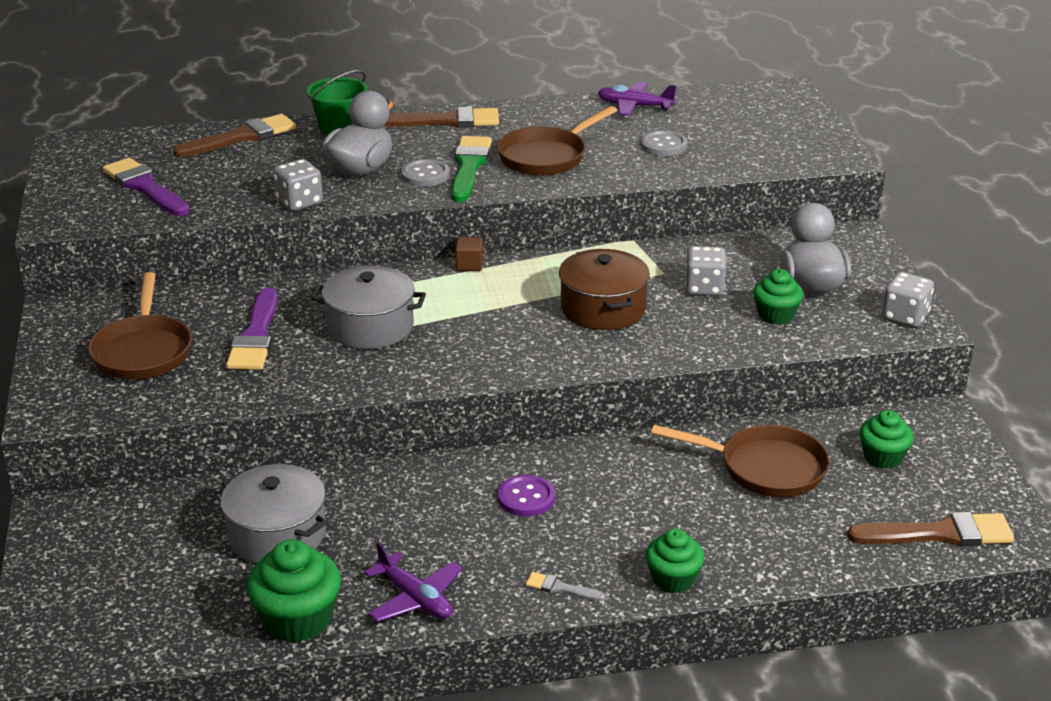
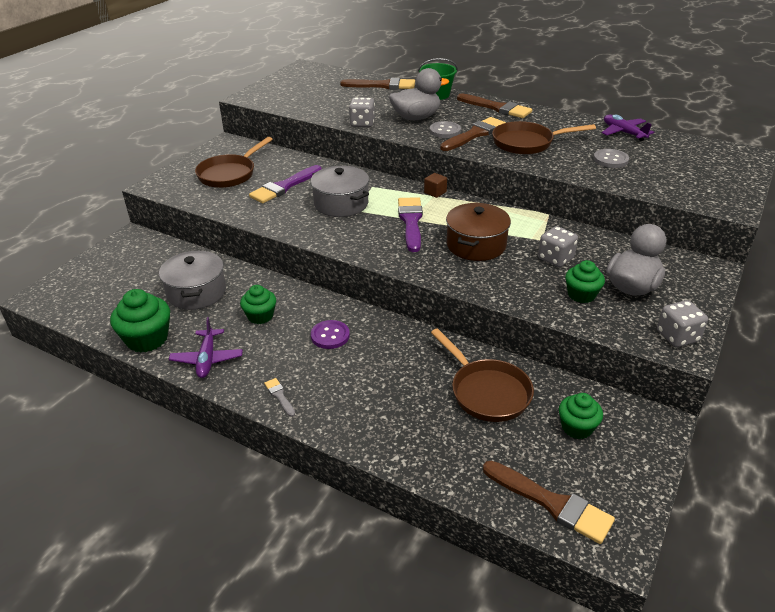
camera: 40 degrees right, 5 degrees up
purple brush [103,158,190,216] -> purple brush moved to [398,197,423,252]
green brush [451,136,492,202] -> brown brush [440,117,506,151]
green cupcake [646,529,705,593] -> green cupcake moved to [240,285,276,324]

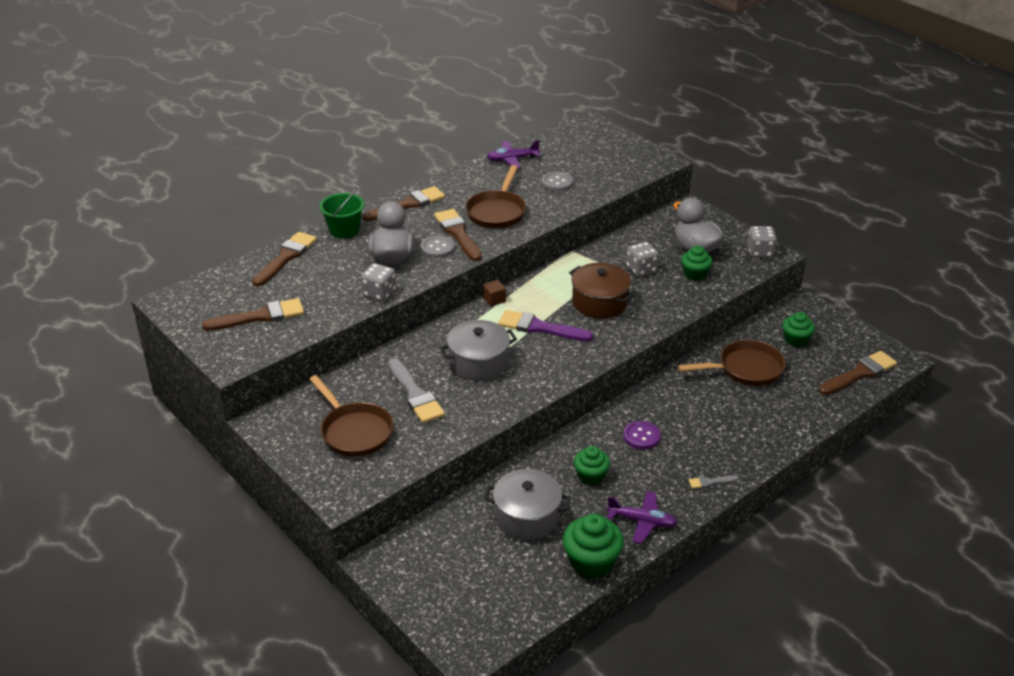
camera: 70 degrees left, 0 degrees up
purple brush [249,165,322,203] -> grey brush [388,358,445,423]
none -> brown brush [202,298,304,331]

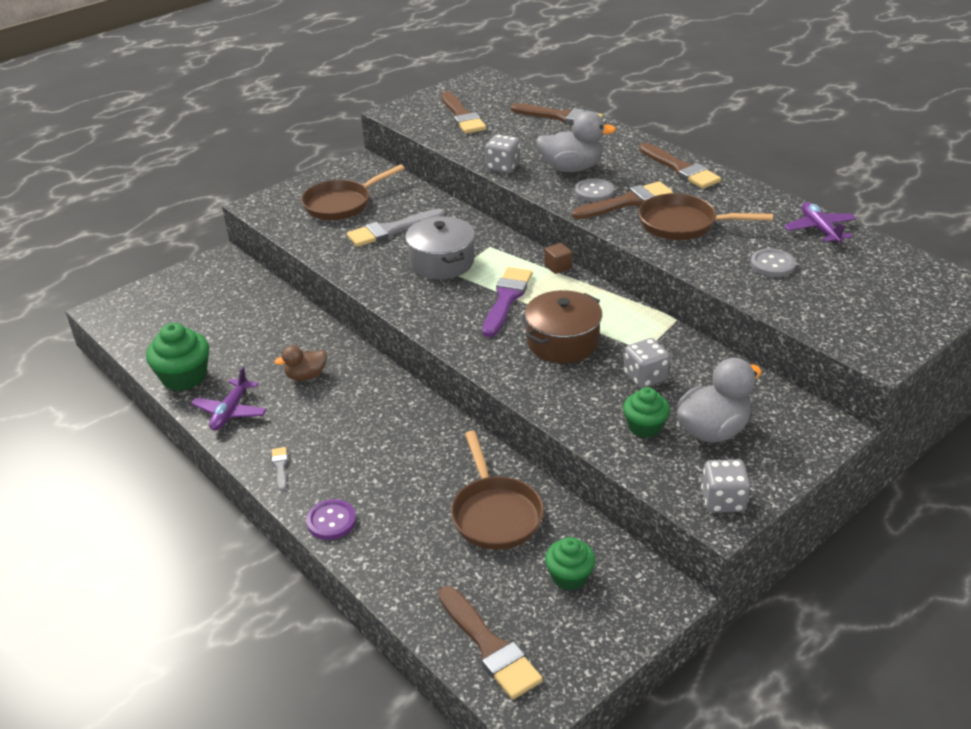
camera: 90 degrees right, 0 degrees up
green bucket [320,188,364,238] -> none
grey pot [484,469,571,540] -> none
green cupcake [574,446,610,485] -> brown duck [275,345,327,381]
purple button [623,421,661,449] -> purple button moved to [306,499,356,540]

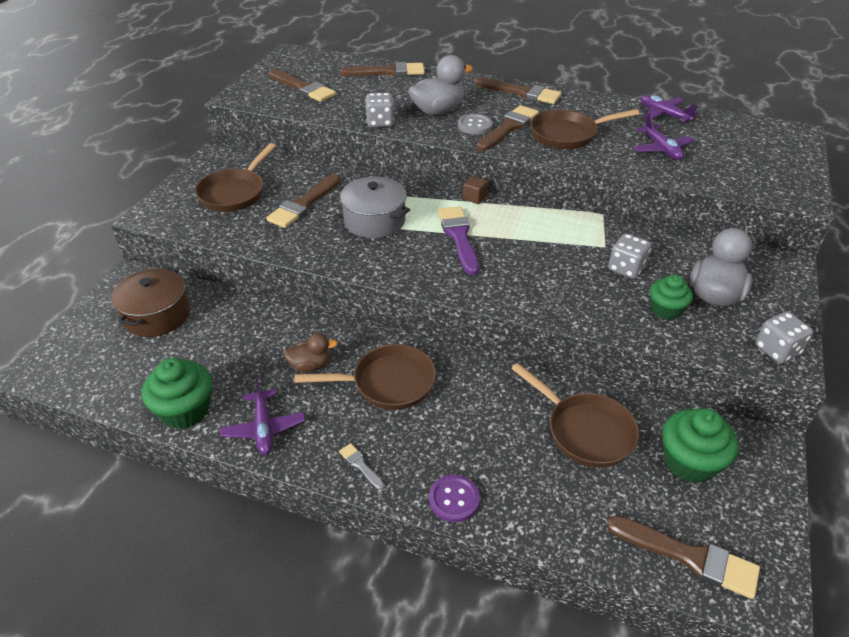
camera: 30 degrees left, 5 degrees up
brown duck [275,345,327,381] -> brown duck turned 135 degrees counterclockwise [284,333,337,372]
grey brush [347,208,445,247] -> brown brush [266,174,341,228]
brown pot [525,290,602,363] -> brown pot moved to [112,267,190,337]
green cupcake [545,537,595,590] -> green cupcake [662,408,738,483], size x1.54
grey button [750,249,796,277] -> purple plane [633,114,694,160]
none -> brown pan [294,344,436,410]

